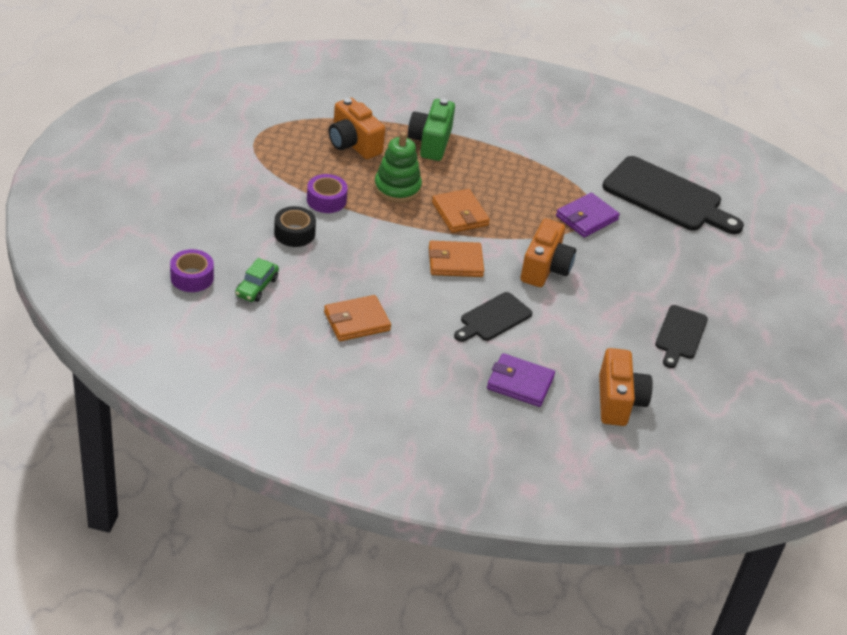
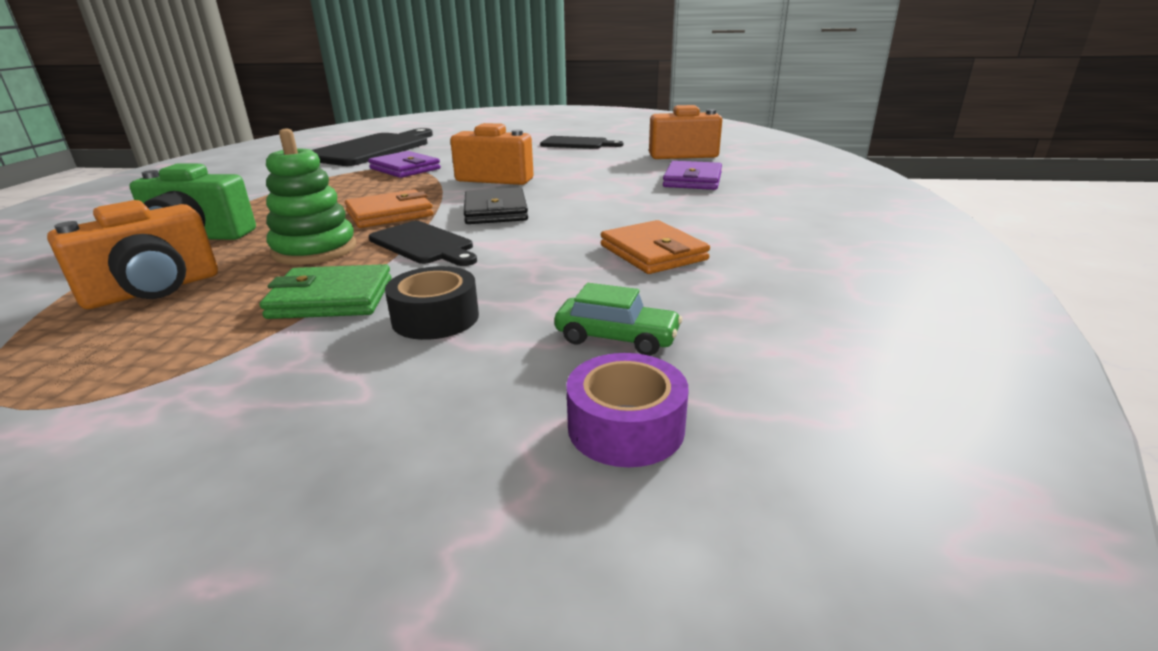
camera: 90 degrees left, 15 degrees down
purple tape [307,174,348,213] -> green wallet [260,264,392,319]
orange wallet [429,241,484,277] -> black wallet [464,187,528,224]
black cutting board [454,292,532,342] -> black cutting board moved to [369,221,477,266]

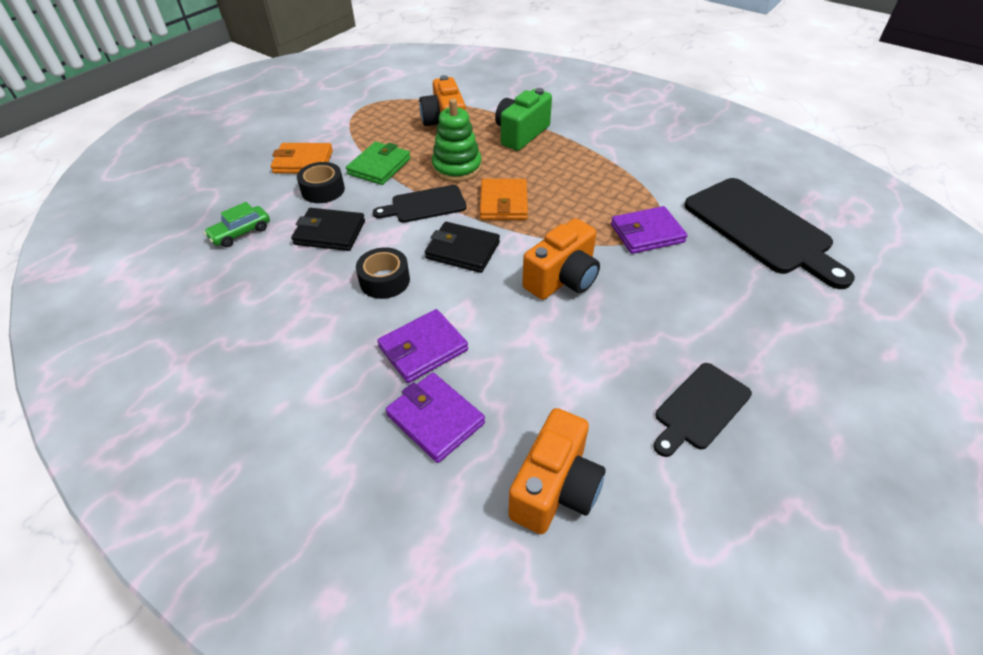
camera: 120 degrees right, 20 degrees up
purple tape [566,353,689,467] -> none
orange wallet [601,220,710,274] -> orange wallet moved to [270,143,333,174]
none -> black wallet [291,208,365,251]
none -> black tape [356,247,410,299]
none -> purple wallet [377,309,468,383]

